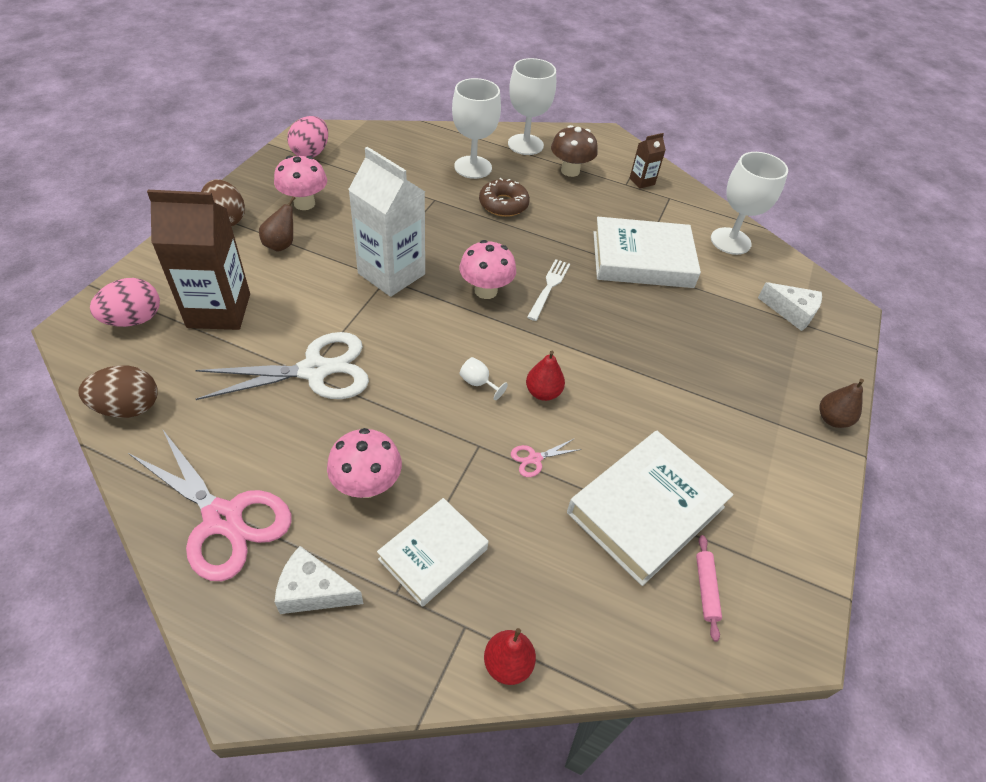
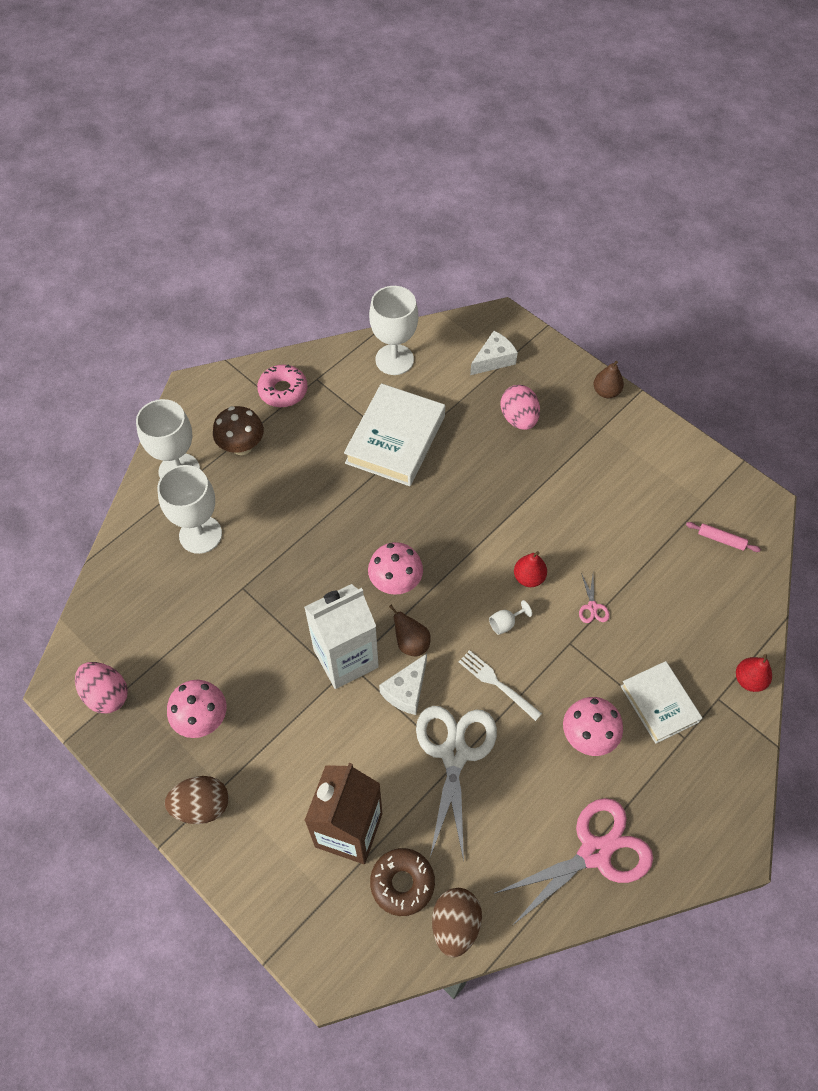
camera: 65 degrees left, 10 degrees up
pink egg [90,278,160,327] -> pink egg moved to [500,385,540,430]
brown pear [259,196,296,252] -> brown pear moved to [389,605,431,656]
white cheese [275,546,363,614] -> white cheese moved to [379,653,427,715]
brown donut [479,178,530,217] -> brown donut moved to [370,848,435,916]
white fork [527,259,570,321] -> white fork moved to [459,650,542,721]
white book [567,431,733,586] -> none
brown carton [630,133,666,189] -> pink donut [257,365,308,407]

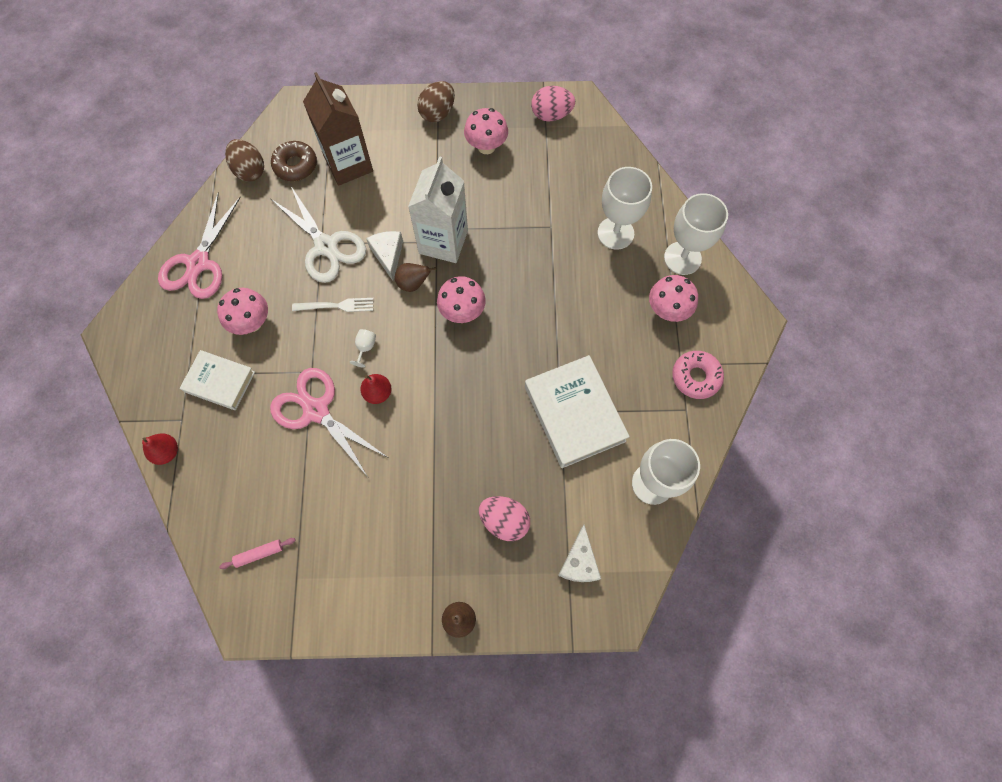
camera: 135 degrees right, 10 degrees up
brown mushroom [213,406,264,455] -> pink mushroom [649,275,698,322]
pink scissors [579,573,610,623] -> pink scissors [270,368,387,477], size x2.48

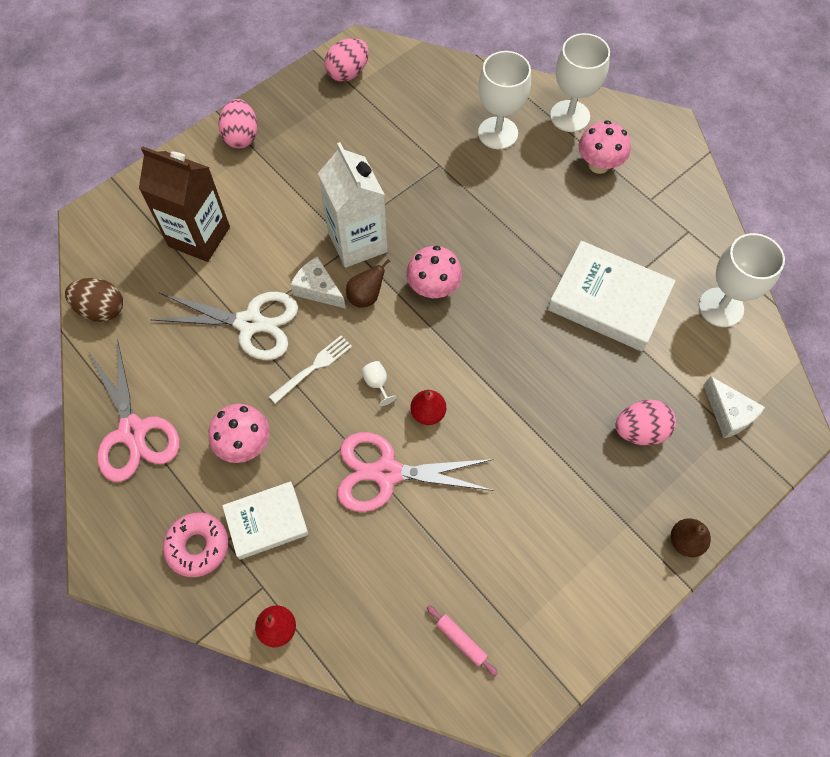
camera: 40 degrees left, 5 degrees down
pink rolling pin [219,538,296,569] -> pink rolling pin turned 75 degrees counterclockwise [427,605,498,676]
brown donut [271,141,317,181] -> none
brown egg [417,81,455,122] -> pink egg [219,99,258,148]
pink mushroom [464,108,508,154] -> none
pink donut [672,351,724,399] -> pink donut moved to [163,512,229,577]

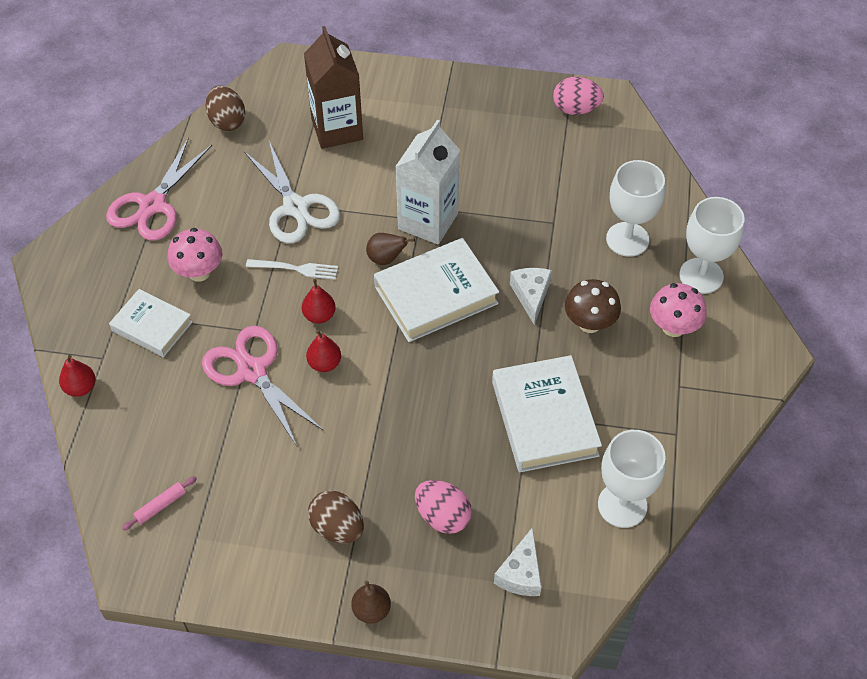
camera: 50 degrees right, 10 degrees down
pink donut [163,512,229,577] -> none
pink egg [219,99,258,148] -> none
white cheese [290,256,346,309] -> white cheese moved to [510,268,552,325]
white goblet [361,361,397,406] -> red pear [302,279,336,324]
pink mushroom [406,246,462,298] -> white book [374,238,499,342]
pink rolling pin [427,605,498,676] -> pink rolling pin turned 45 degrees clockwise [122,476,197,531]
none -> brown egg [308,491,364,543]
none -> brown mushroom [565,279,621,333]

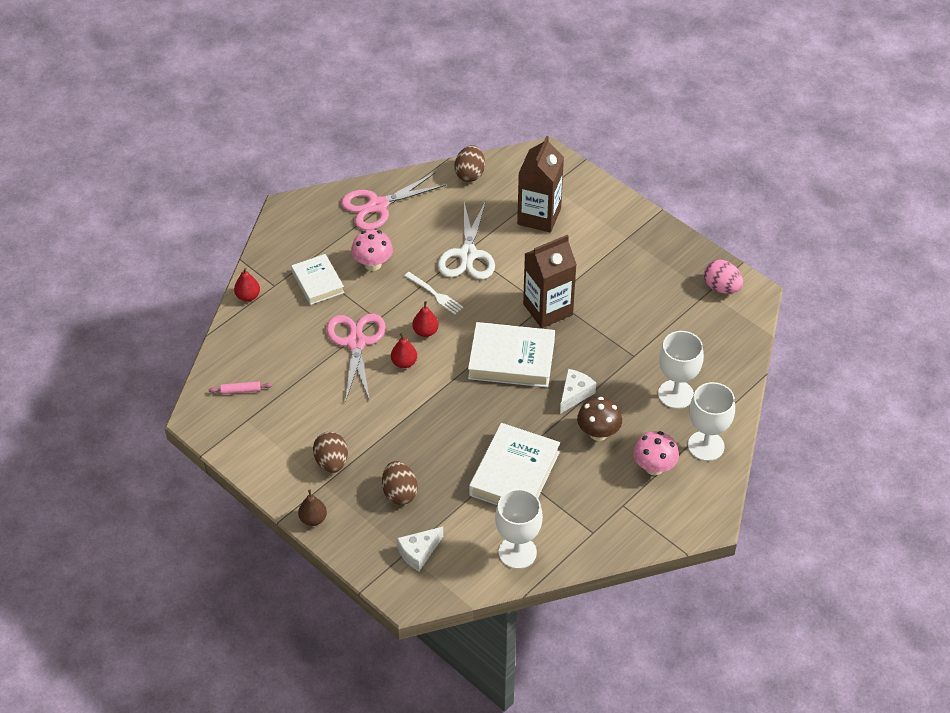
camera: 35 degrees right, 5 degrees down
brown pear [366,233,415,265] -> none
white carton [395,120,460,245] -> brown carton [523,235,577,328]
pink egg [415,480,472,534] -> brown egg [382,461,418,505]

